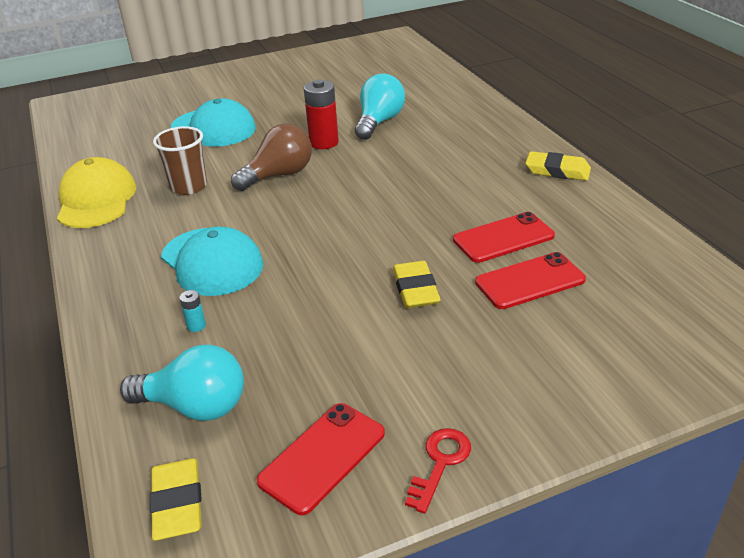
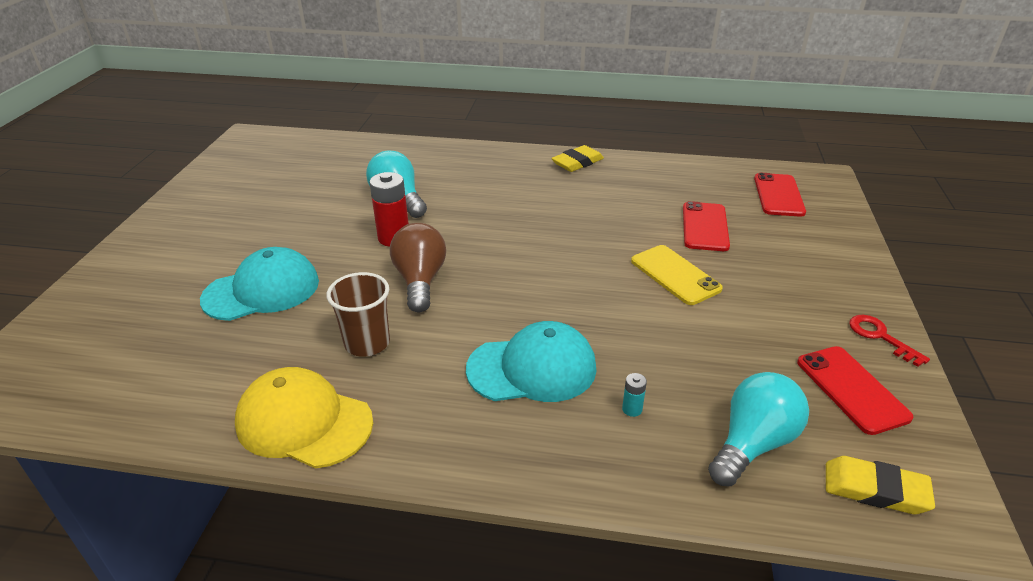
camera: 60 degrees left, 0 degrees up
yellow eraser [393,261,441,308] -> yellow phone [631,245,723,305]
red phone [453,212,555,263] -> red phone moved to [754,173,806,217]

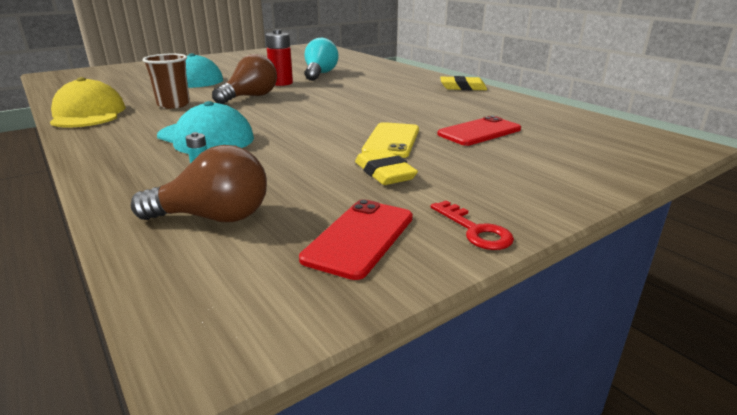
camera: 45 degrees right, 10 degrees down
turquoise light bulb [708,372,809,486] -> brown light bulb [131,145,267,222]
red phone [754,173,806,217] -> none
yellow eraser [826,456,935,514] -> yellow eraser moved to [355,149,418,185]
red key [849,315,930,367] -> red key turned 135 degrees clockwise [431,200,514,250]

